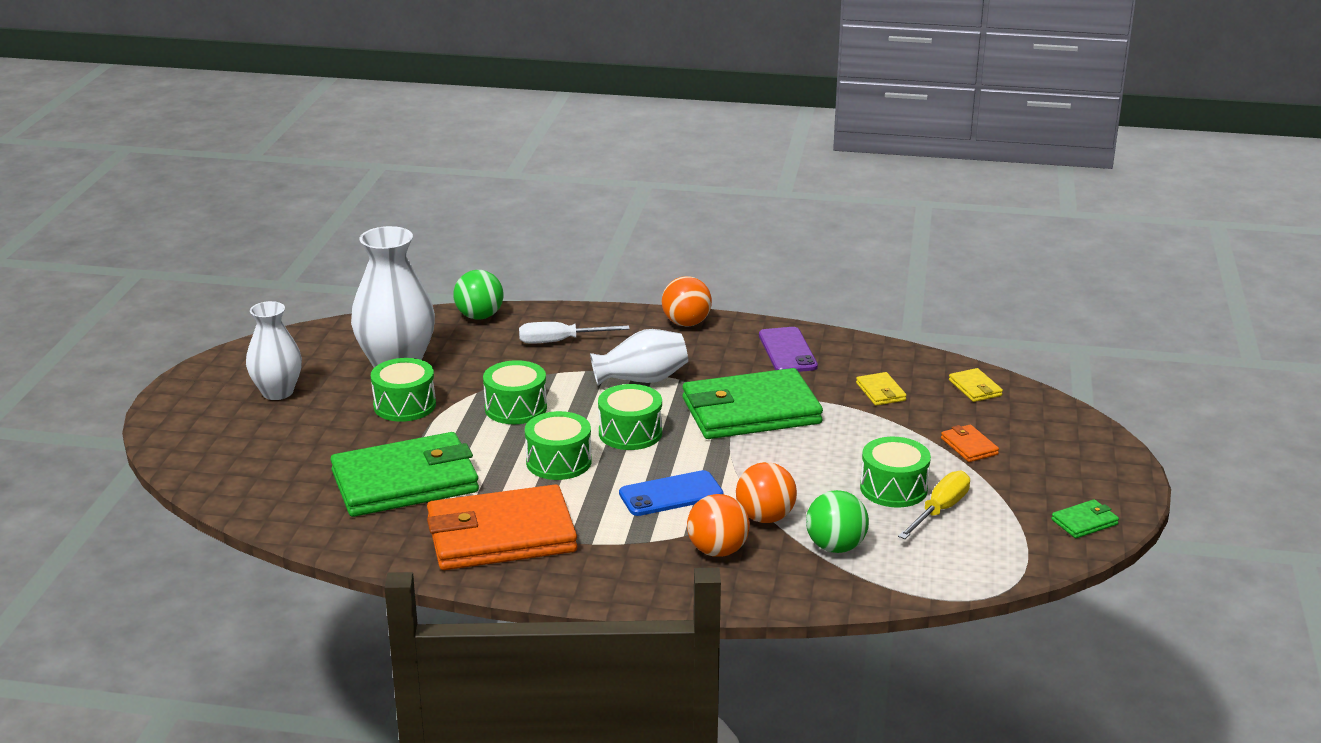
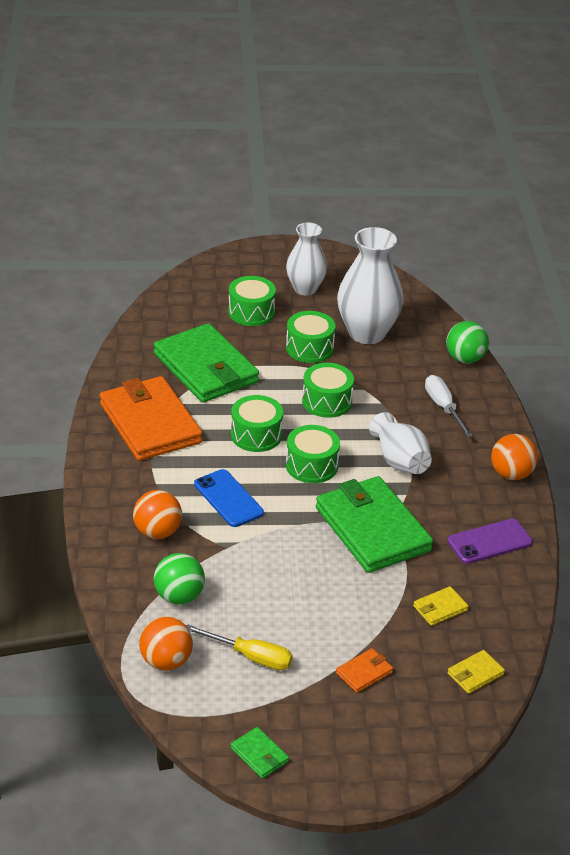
camera: 75 degrees right, 10 degrees up
orange ball [736,462,797,523] -> orange ball moved to [139,617,193,670]
green drum [860,437,931,507] -> green drum moved to [228,276,276,326]

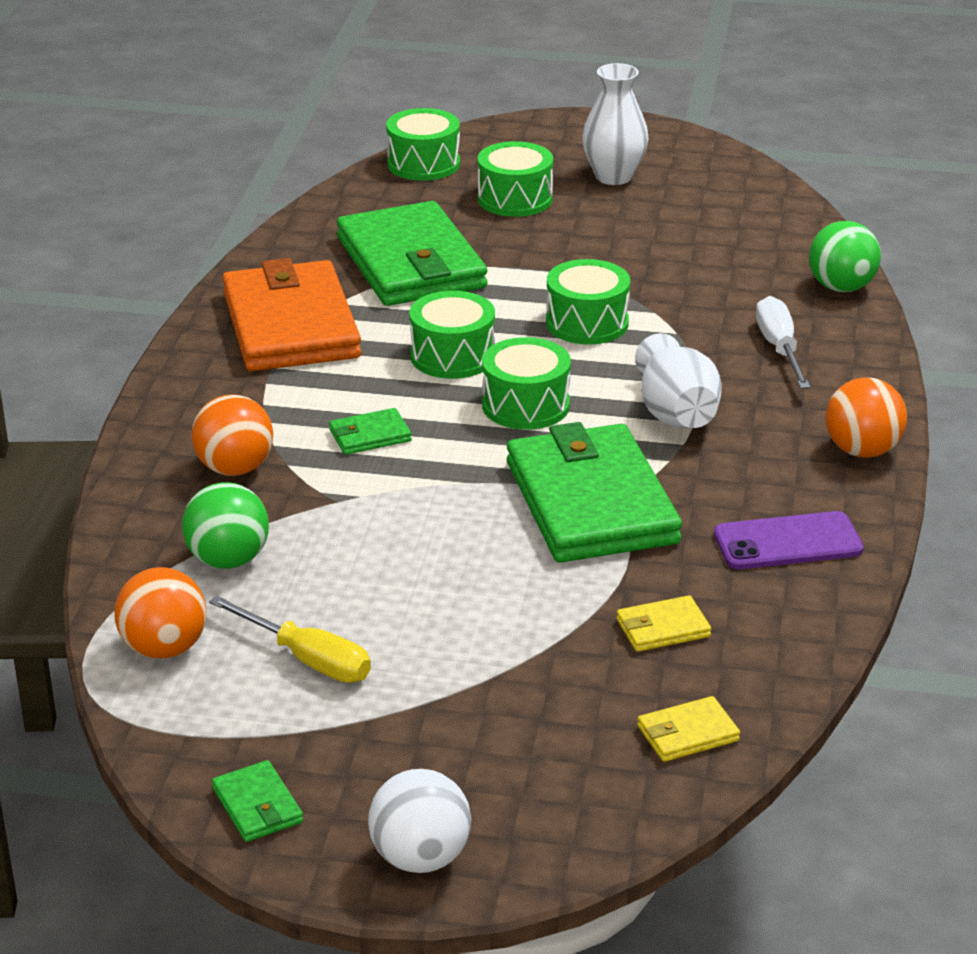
camera: 15 degrees right, 5 degrees down
blue phone [194,469,264,527] -> green wallet [329,408,412,455]
green drum [286,311,336,363] -> green drum moved to [386,108,460,181]
orange wallet [336,648,393,693] -> none
white vase [337,227,403,344] -> none
none -> white ball [368,769,471,873]

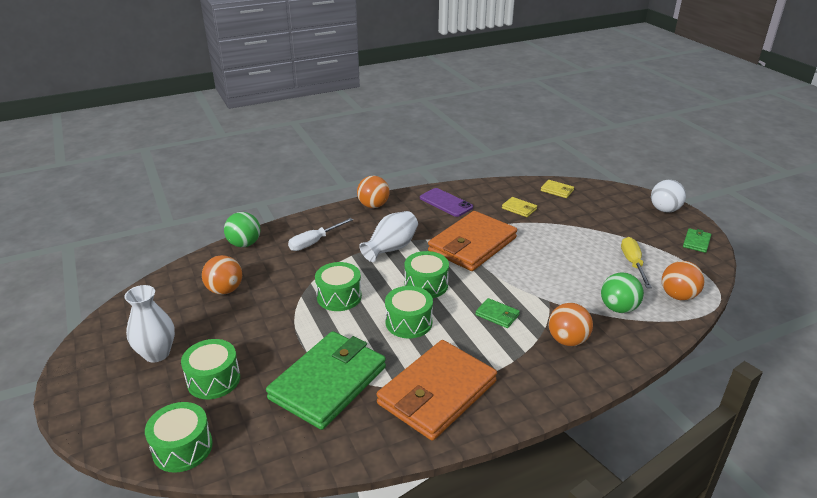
camera: 125 degrees left, 0 degrees up
green wallet [507,422,682,563] -> orange wallet [428,211,517,271]
none -> orange ball [202,255,242,295]

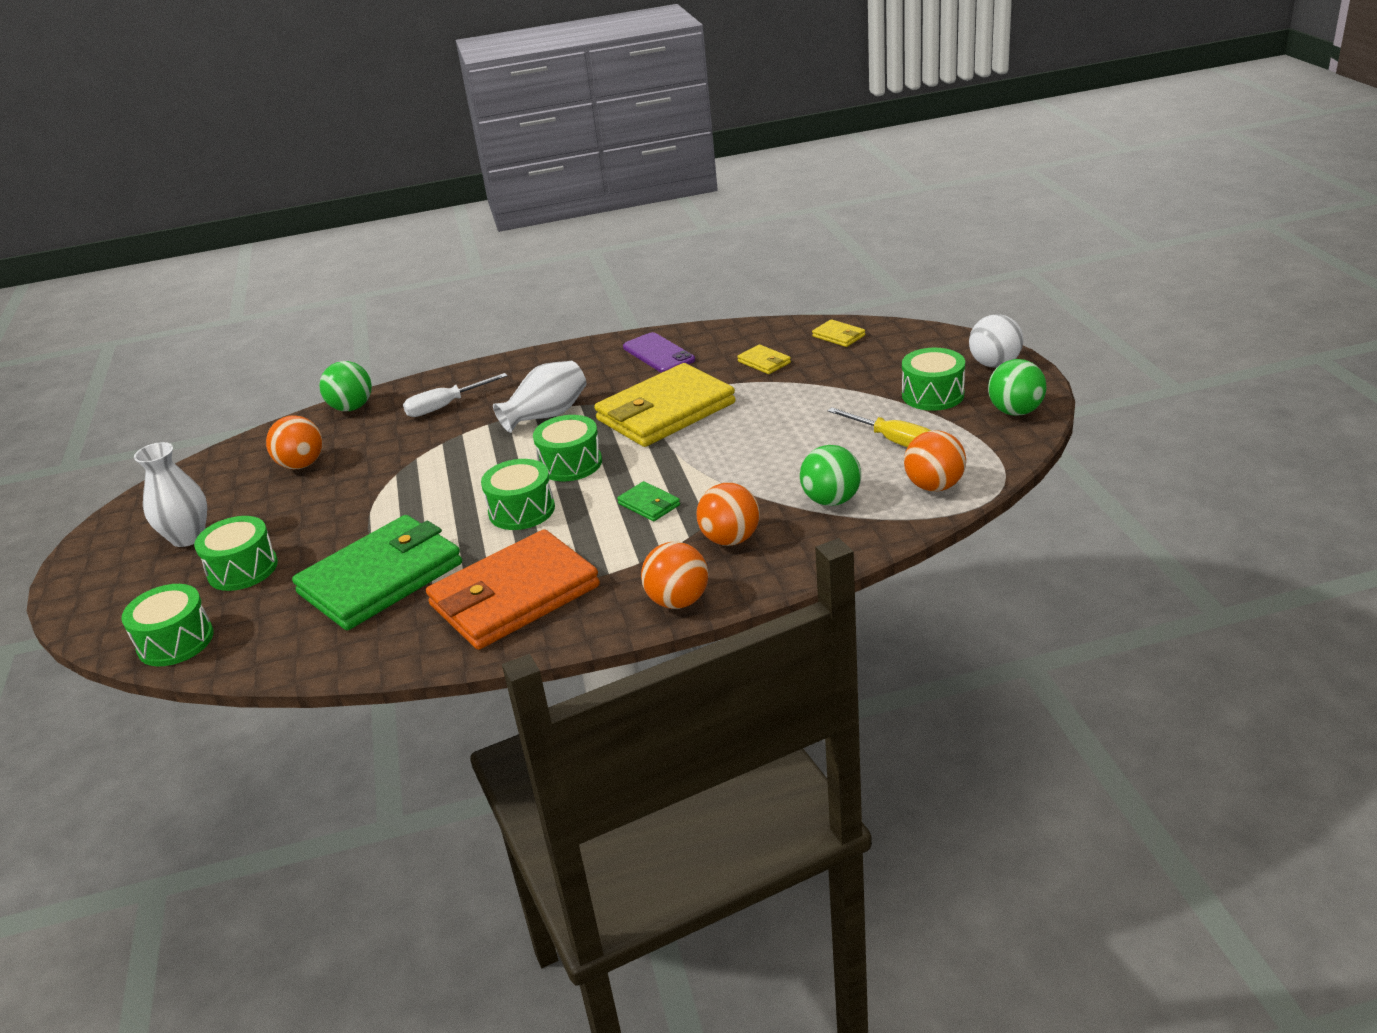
camera: 15 degrees right, 0 degrees up
green drum [315,262,362,311] -> green drum moved to [902,348,965,411]
orange ball [357,176,390,208] -> orange ball moved to [641,542,708,609]
orange wallet [428,211,517,271] -> yellow wallet [594,363,736,447]
yellow screwdriver [621,237,652,288] -> yellow screwdriver turned 120 degrees clockwise [828,408,931,447]
green wallet [683,228,711,253] -> green ball [988,359,1046,416]

